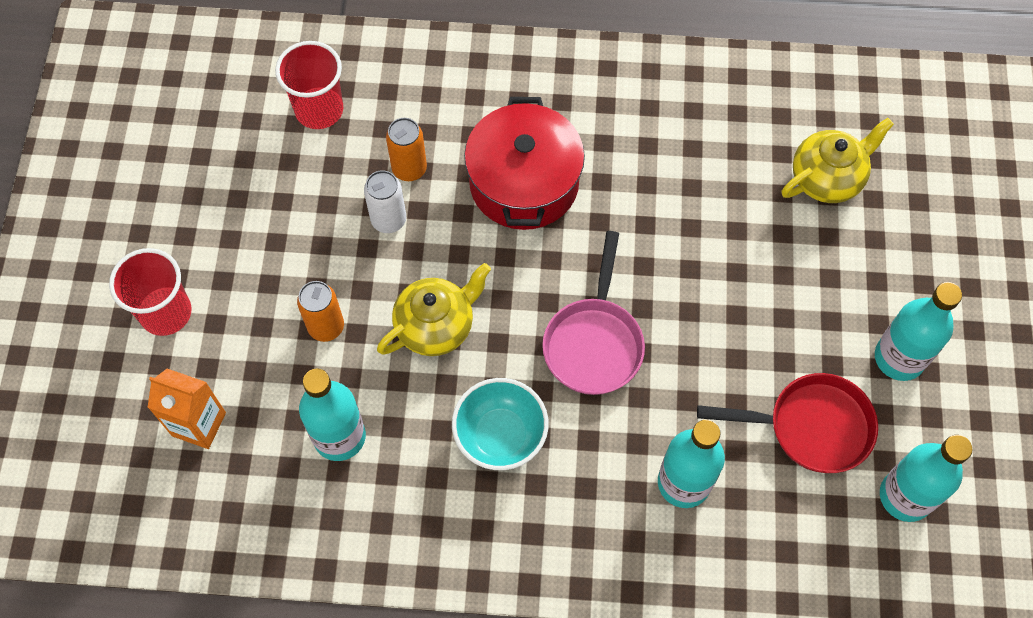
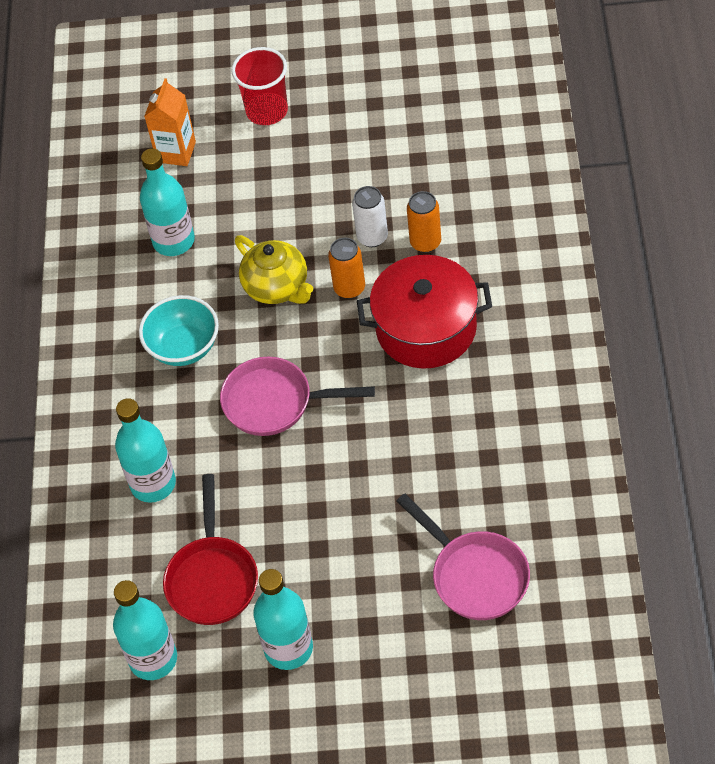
camera: 90 degrees right, 10 degrees down
red cup [275,41,343,129] -> none
orange can [297,281,344,342] -> orange can moved to [328,238,365,299]
yellow teapot [782,118,894,203] -> pink pan [397,493,530,620]

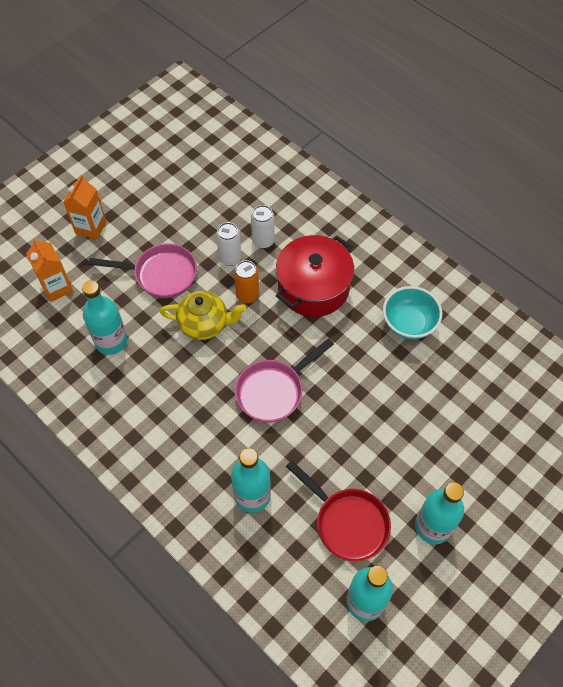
camera: 50 degrees left, 5 degrees up
turquoise bowl [139,295,219,366] -> turquoise bowl moved to [383,286,442,340]
red cup [231,47,288,125] -> orange carton [63,175,106,240]
pink pan [397,493,530,620] -> pink pan moved to [89,244,197,298]
orange can [407,191,441,253] -> white can [251,205,275,249]

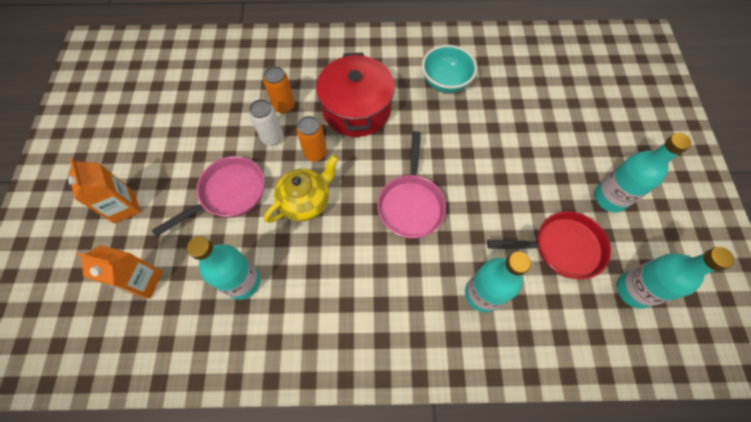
camera: 45 degrees left, 5 degrees up
white can [251,205,275,249] -> orange can [263,66,295,114]

